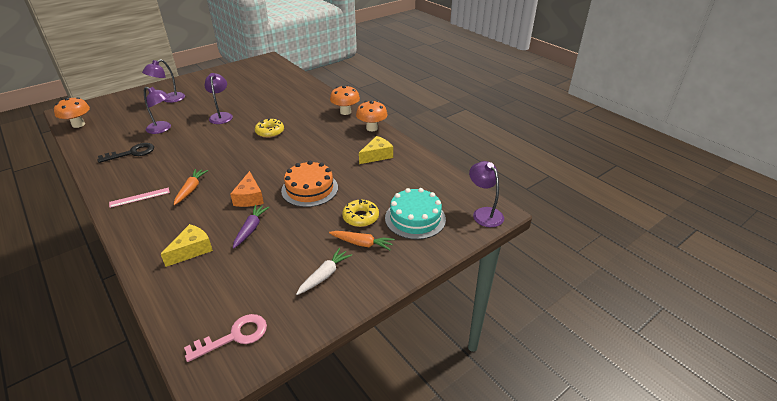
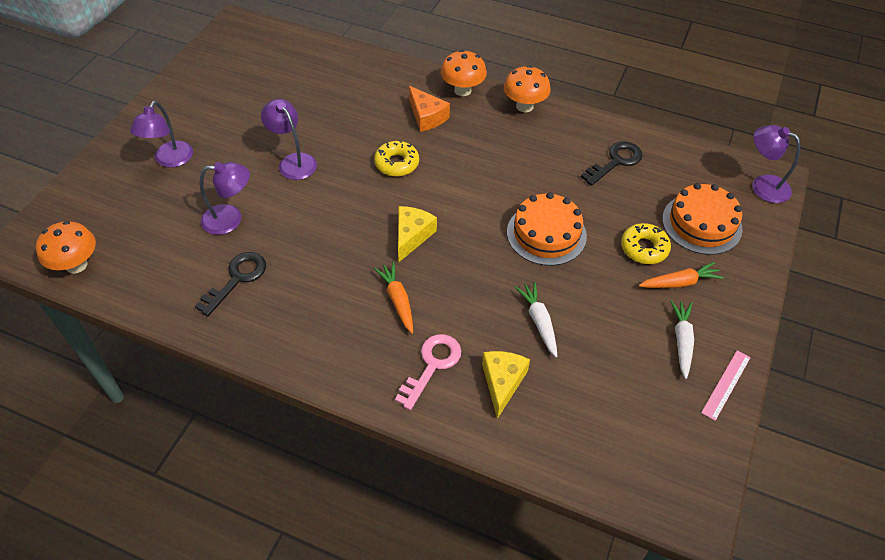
camera: 30 degrees left, 15 degrees up
pink ruler [109,188,170,208] -> pink ruler moved to [701,350,751,421]
pink key [184,314,267,362] -> pink key moved to [395,334,461,410]
orange cheese [230,171,264,207] -> orange cheese moved to [409,86,450,132]
purple carrot [233,205,269,249] -> white carrot [515,282,557,358]
yellow cheese [359,136,393,164] -> yellow cheese moved to [398,206,437,262]
turquoise cake [385,188,446,240] -> orange cake [662,183,743,255]
none -> black key [581,141,642,186]

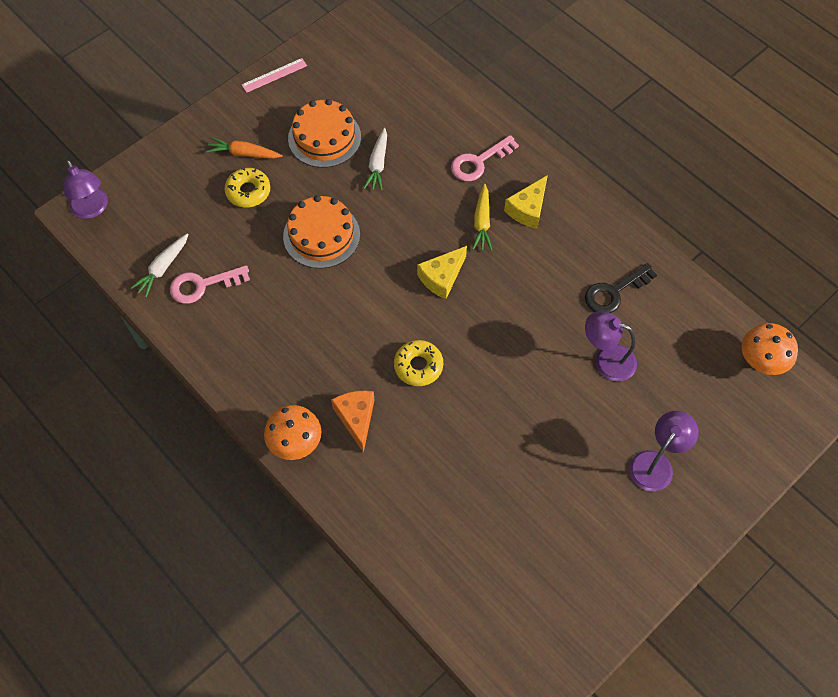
camera: 155 degrees left, 10 degrees up
purple lamp [261,99,317,180] -> none
orange carrot [374,262,413,334] -> yellow carrot [472,184,492,251]
yellow cheese [482,351,530,419] -> yellow cheese moved to [504,175,548,229]
orange mushroom [504,65,550,112] -> none
black key [581,141,642,186] -> pink key [170,265,250,304]
orange cake [662,183,743,255] -> orange cake moved to [288,99,361,168]
white carrot [670,300,694,379] -> white carrot moved to [130,233,188,298]

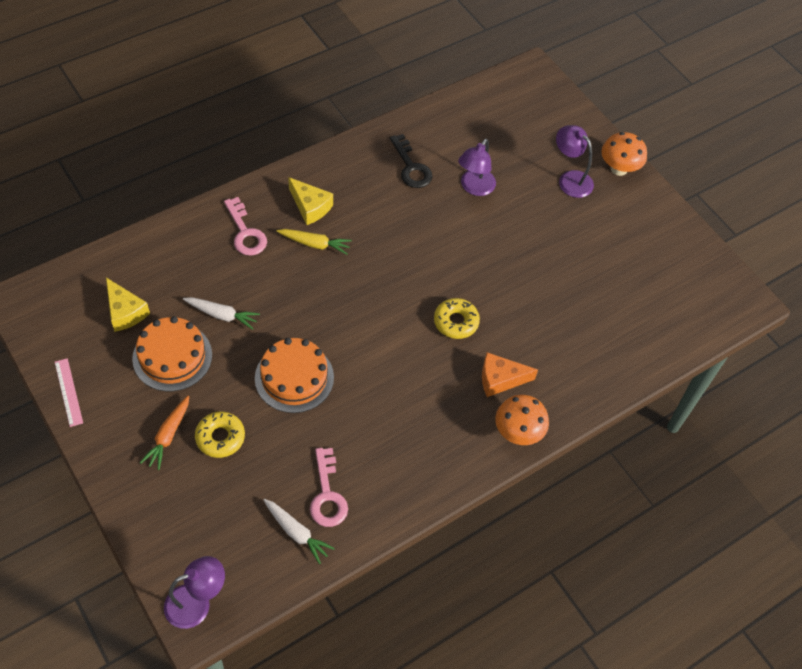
camera: 85 degrees left, 5 degrees down
yellow cheese [417,246,467,299] -> yellow cheese moved to [106,278,150,332]
orange mushroom [742,323,798,375] -> orange mushroom moved to [601,132,647,176]

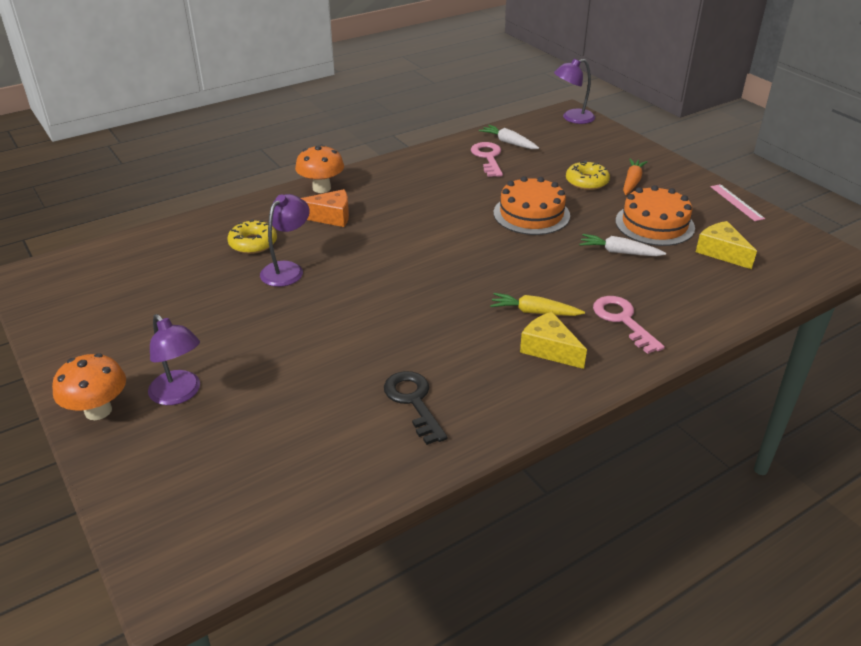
camera: 175 degrees left, 20 degrees down
yellow donut [434,298,480,339] -> yellow donut moved to [227,219,277,254]
purple lamp [458,139,496,196] -> purple lamp moved to [260,194,310,287]

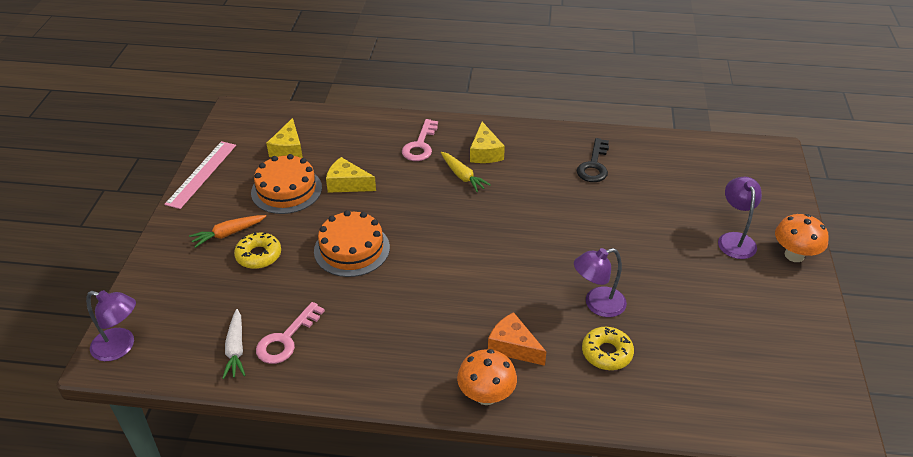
camera: 140 degrees left, 5 degrees up
white carrot [579,234,666,256] -> yellow cheese [326,157,376,193]
pink ruler [710,184,765,221] -> pink ruler [164,141,236,209], size x1.58

